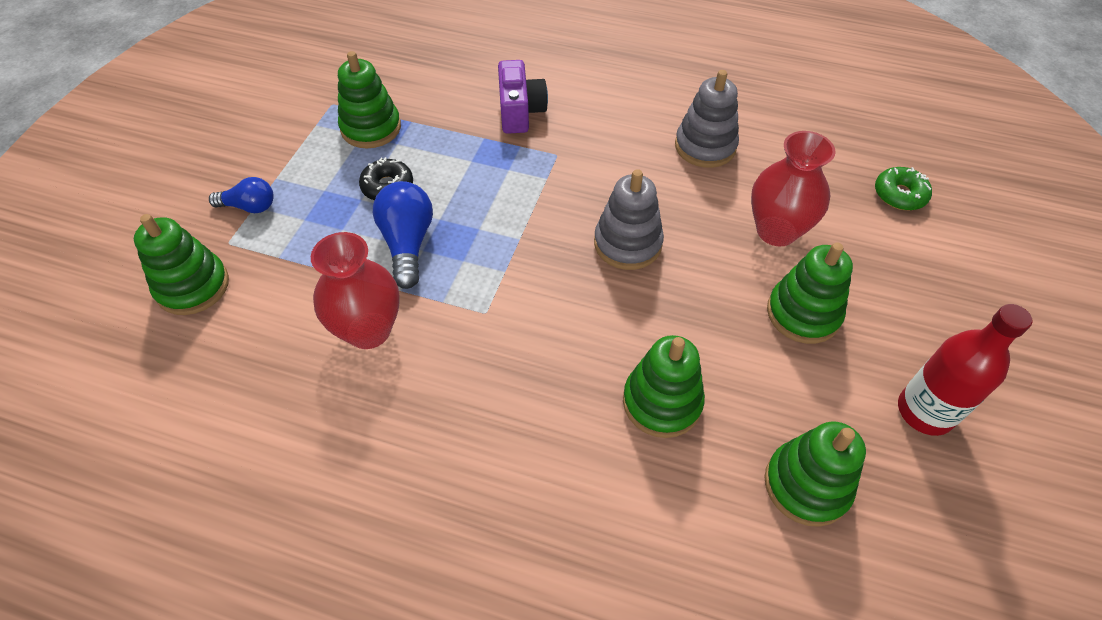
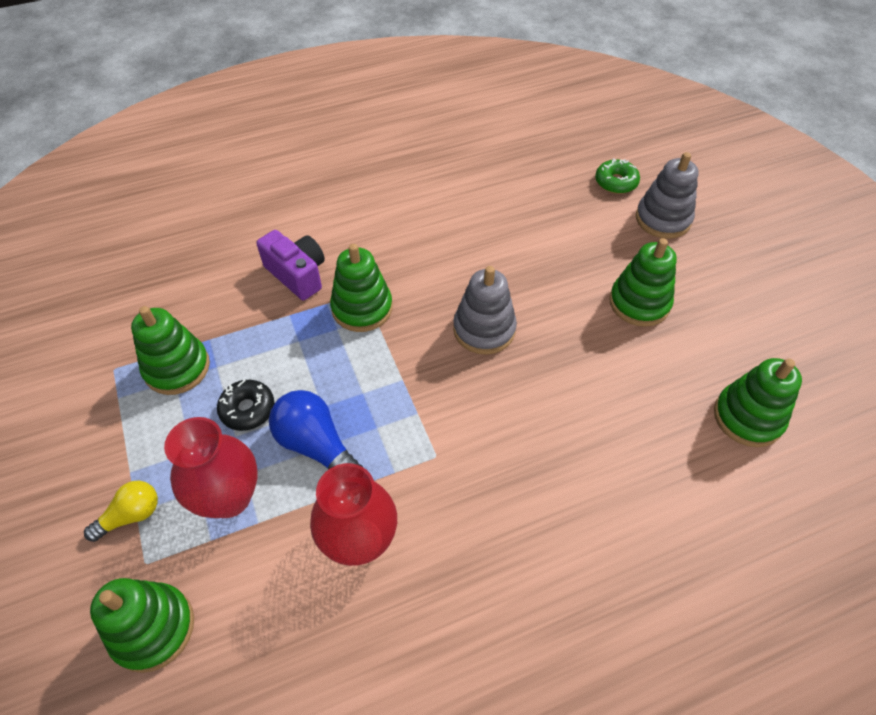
camera: 40 degrees left, 0 degrees up
blue light bulb [209,177,274,213] -> yellow light bulb [84,481,158,542]
green stacking toy [623,335,705,438] -> green stacking toy moved to [330,244,392,332]
grey stacking toy [675,70,739,168] -> grey stacking toy moved to [636,152,699,239]
red vase [751,131,835,246] -> red vase moved to [164,417,258,518]
red bottle [898,304,1033,436] -> none

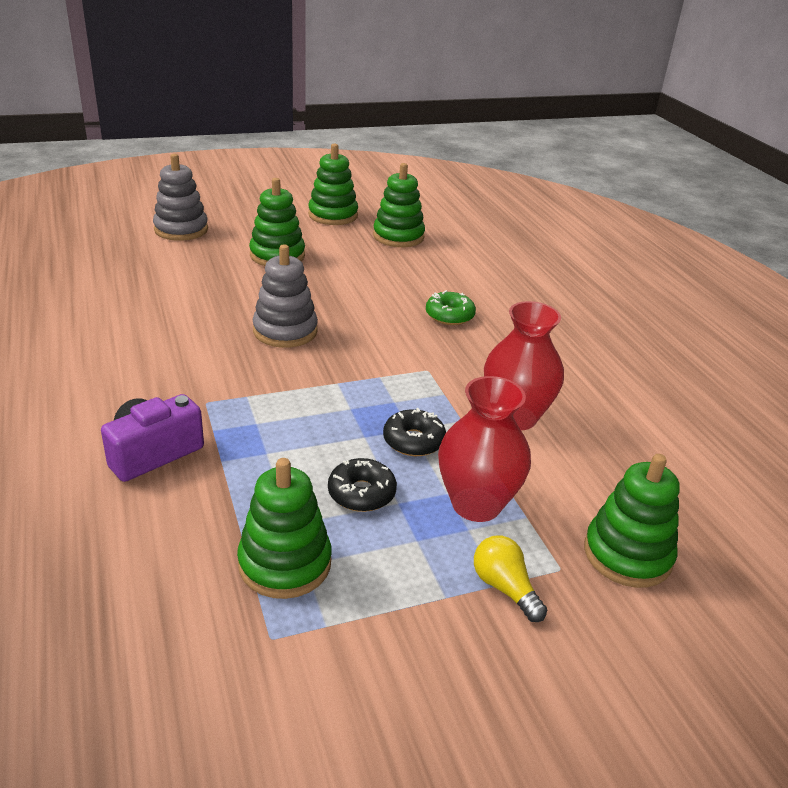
camera: 90 degrees left, 20 degrees down
blue light bulb [269,390,363,469] -> black donut [383,408,446,456]
green stacking toy [330,244,392,332] -> green stacking toy moved to [308,144,358,225]
green donut [595,158,640,194] -> green donut moved to [426,290,476,325]

